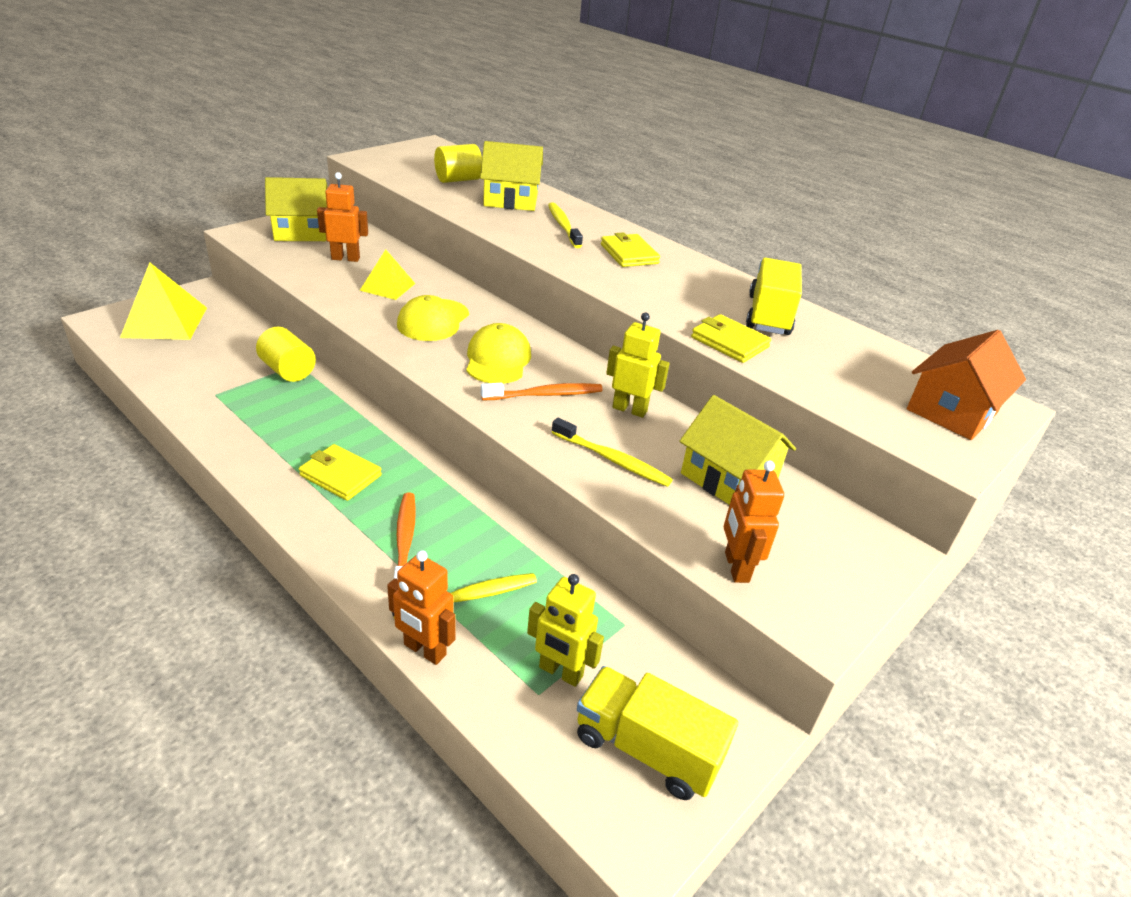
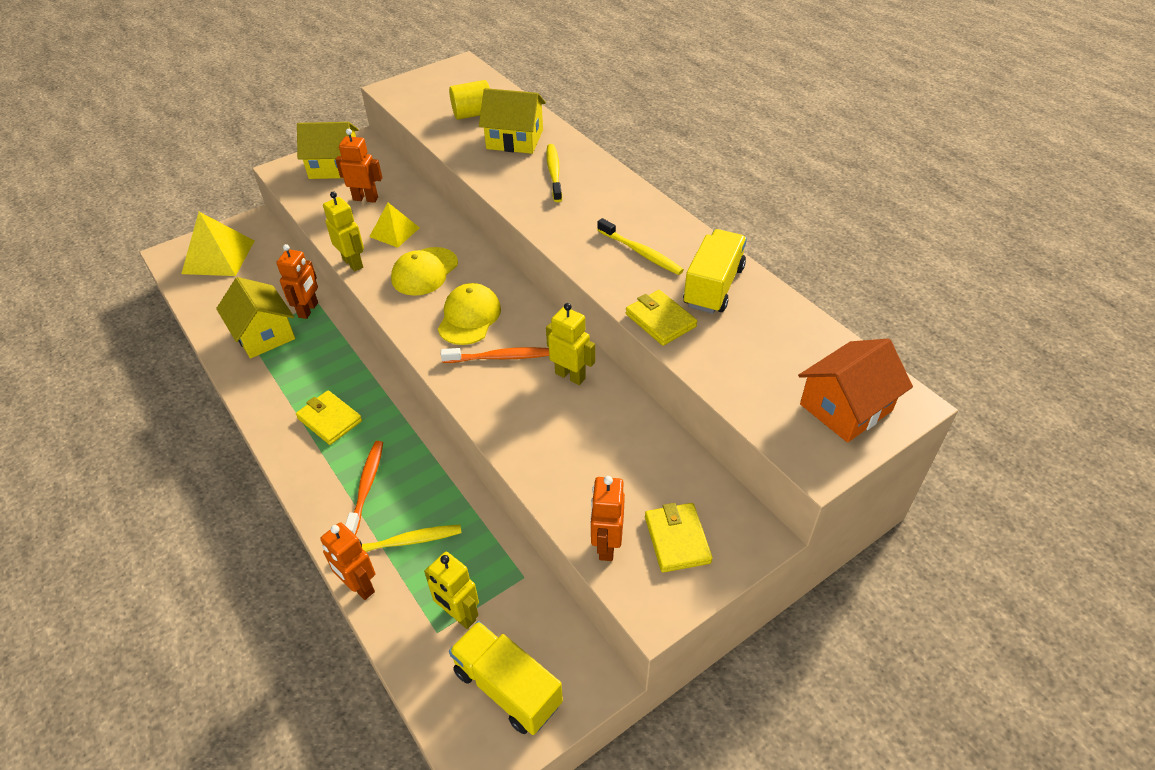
camera: 15 degrees right, 10 degrees up
yellow cylinder [256,327,316,382] -> orange robot [276,244,318,319]
yellow toothbrush [552,418,673,487] -> yellow toothbrush moved to [597,218,684,275]
yellow wallet [601,232,660,267] -> yellow wallet moved to [645,503,713,573]
yellow house [679,395,796,505] -> yellow house moved to [216,277,295,359]
none -> yellow robot [323,191,364,271]

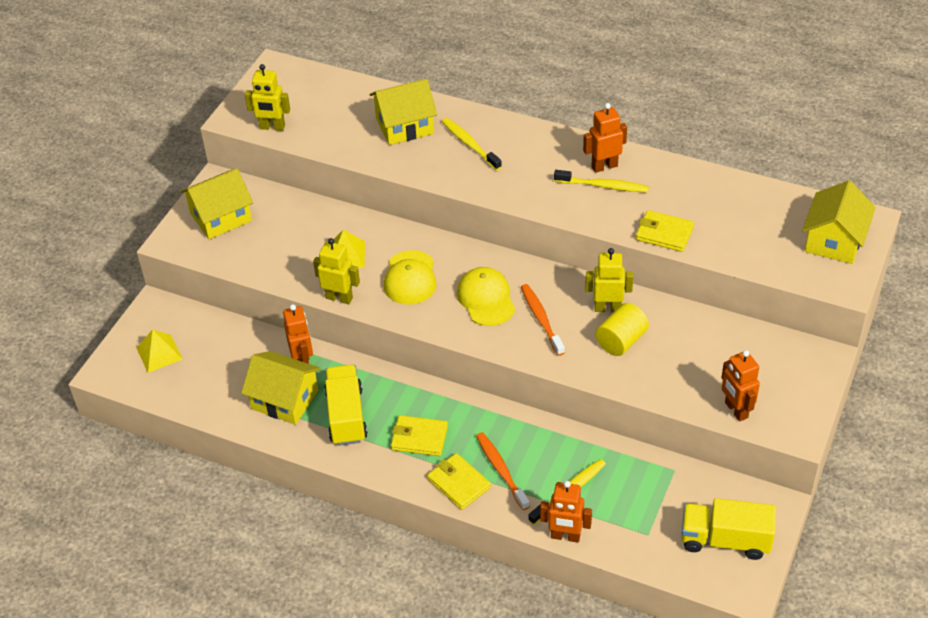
camera: 30 degrees left, 0 degrees up
yellow pyramid [181,212,254,276] -> yellow pyramid [137,329,183,373], size x0.61
orange robot [335,129,382,203] -> orange robot moved to [583,103,627,173]
yellow robot [424,552,479,629] -> yellow robot moved to [245,64,290,131]
orange toothbrush [441,347,549,363] -> orange toothbrush turned 75 degrees counterclockwise [521,284,565,356]
yellow cylinder [449,80,490,120] -> yellow cylinder moved to [595,303,649,356]
yellow wallet [645,503,713,573] -> yellow wallet moved to [427,453,491,510]
yellow truck [683,229,747,314] -> yellow truck moved to [324,365,368,446]
orange house [798,338,913,443] -> yellow house [802,181,876,264]

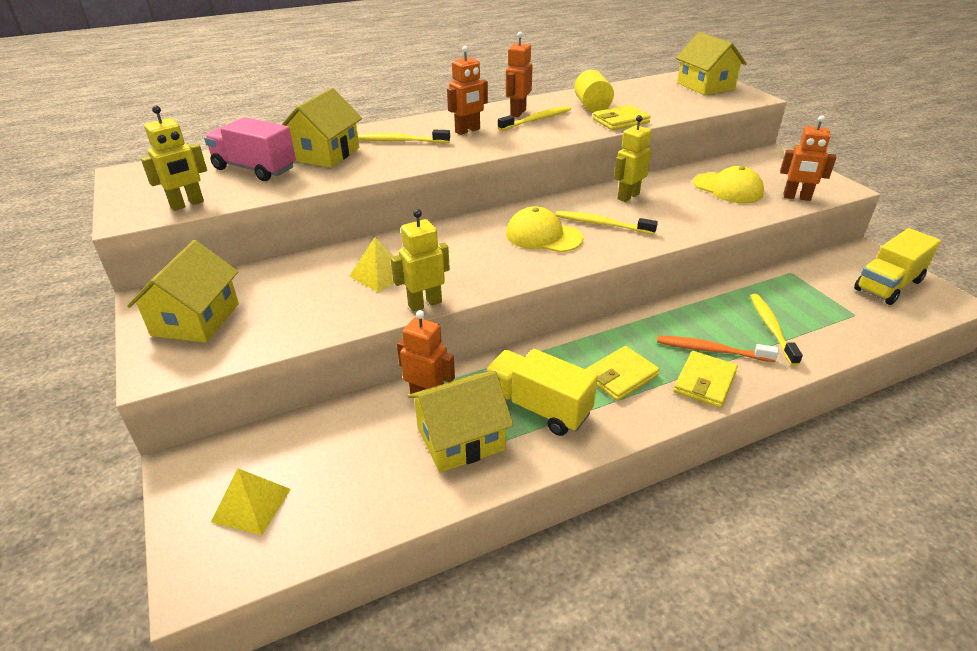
camera: 50 degrees left, 10 degrees down
yellow cap [384,250,437,305] -> yellow cap moved to [693,166,764,203]
yellow wallet [427,453,491,510] -> yellow wallet turned 60 degrees counterclockwise [674,351,738,408]
orange toothbrush [521,284,565,356] -> yellow toothbrush [556,211,658,235]
orange robot [540,481,592,543] -> orange robot moved to [447,46,488,135]
yellow cylinder [595,303,649,356] -> yellow cylinder moved to [574,70,614,112]
none -> pink truck [204,117,296,181]

